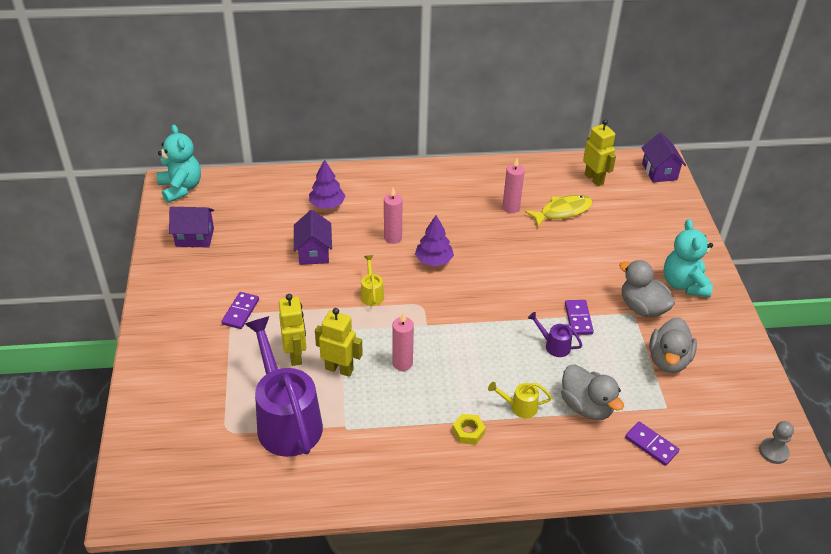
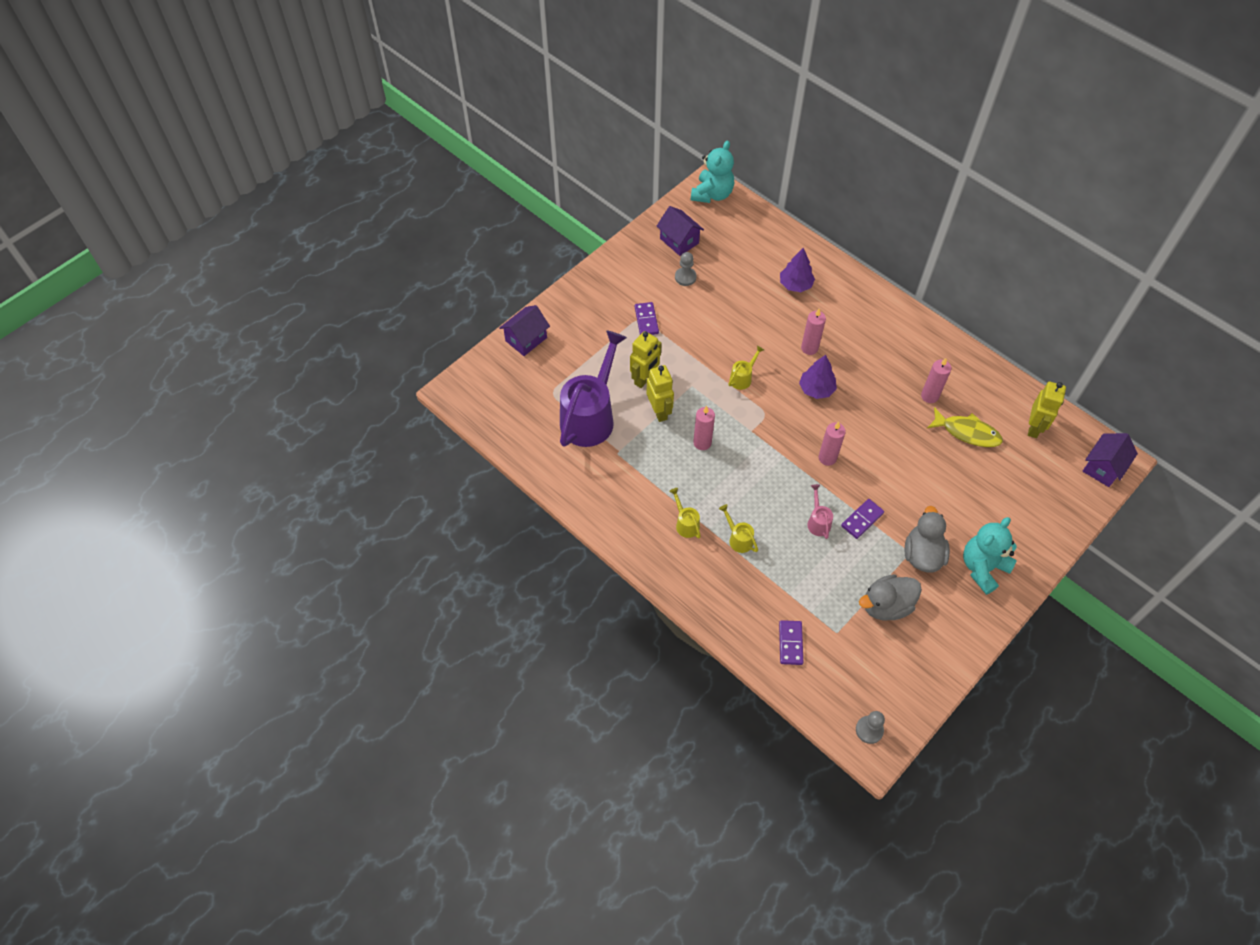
camera: 50 degrees right, 15 degrees up
purple domino [221,292,259,329] -> purple domino turned 75 degrees counterclockwise [634,302,659,335]
purple house [294,210,332,265] -> purple house moved to [499,305,550,356]
yellow nut [452,414,486,445] -> yellow watering can [669,488,701,538]
purple watering can [528,312,582,357] -> pink watering can [807,484,833,539]
grey duck [561,364,624,420] -> none
none -> grey pawn [675,252,697,286]
none -> pink candle [819,422,846,466]

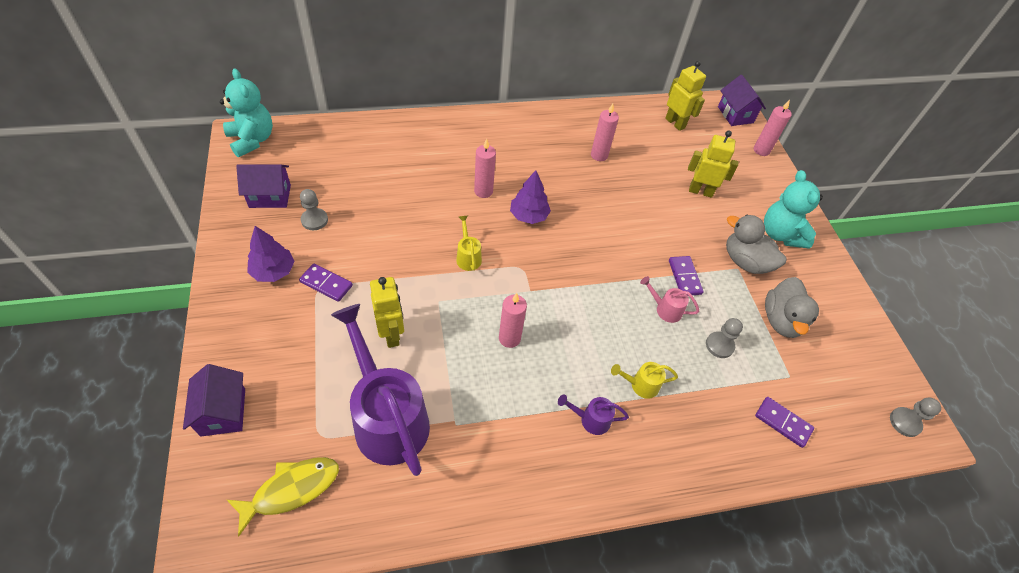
camera: 60 degrees left, 5 degrees down
yellow robot [647,365,674,422] -> yellow robot moved to [688,131,739,198]
yellow watering can [669,488,701,538] -> purple watering can [558,394,629,435]
purple tree [780,248,815,292] -> purple tree moved to [247,226,295,282]
pink candle [819,422,846,466] -> pink candle moved to [754,100,792,156]
yellow fish [927,407,1003,447] -> yellow fish moved to [227,457,339,537]
none -> grey pawn [706,318,743,358]

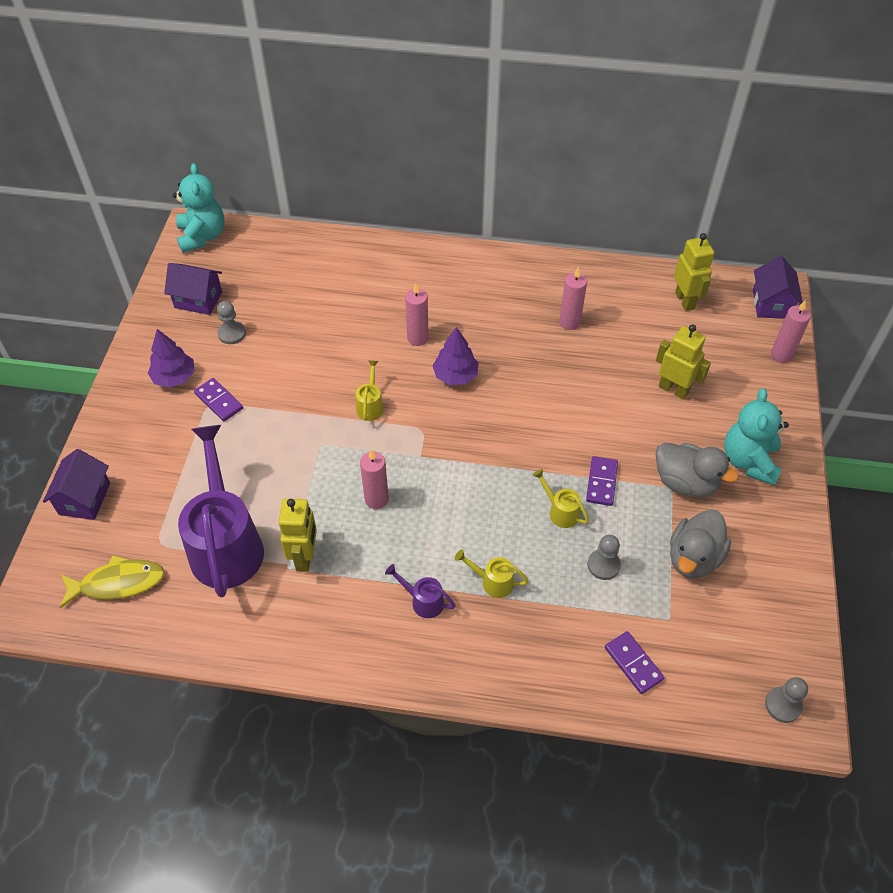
camera: 25 degrees right, 0 degrees up
yellow robot [370,277,404,348] -> yellow robot moved to [279,498,317,572]
pink watering can [640,276,699,323] -> yellow watering can [533,469,589,528]
grey duck [726,215,786,274] -> grey duck turned 150 degrees clockwise [656,442,739,497]

